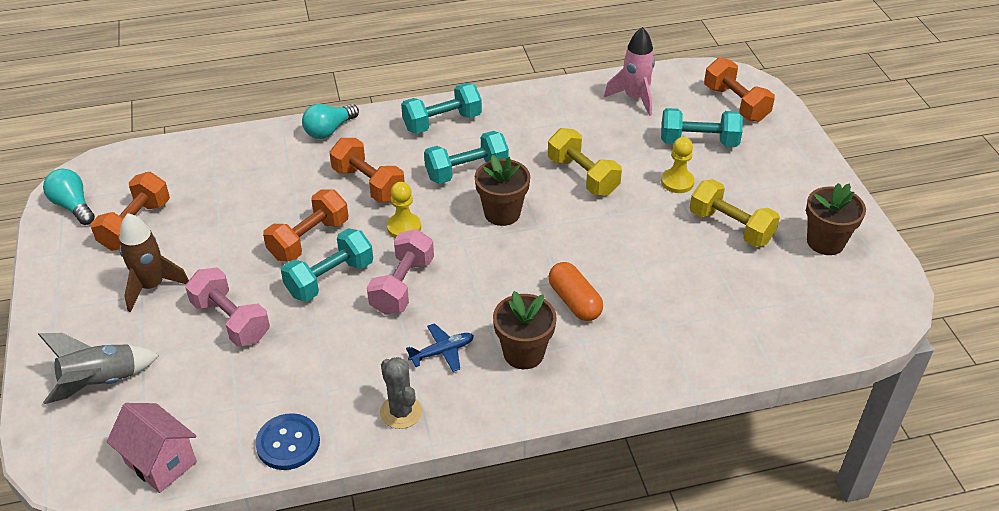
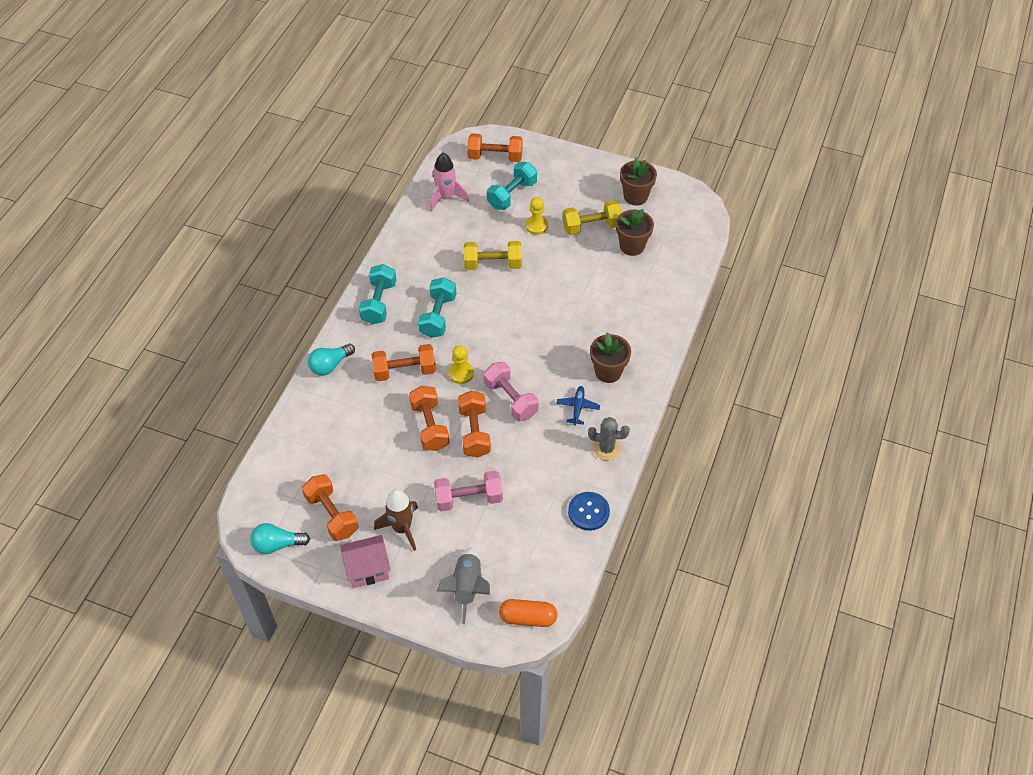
camera: 55 degrees left, 10 degrees up
pink house [107,403,197,493] -> pink house moved to [340,535,390,588]
turquoise dumbbell [281,228,373,302] -> orange dumbbell [458,391,491,458]
turquoise light bulb [302,104,359,139] -> turquoise light bulb turned 60 degrees clockwise [308,344,355,376]
brown flower pot [475,155,530,226] -> brown flower pot moved to [616,209,654,256]
orange capsule [548,262,603,321] -> orange capsule moved to [499,599,557,627]

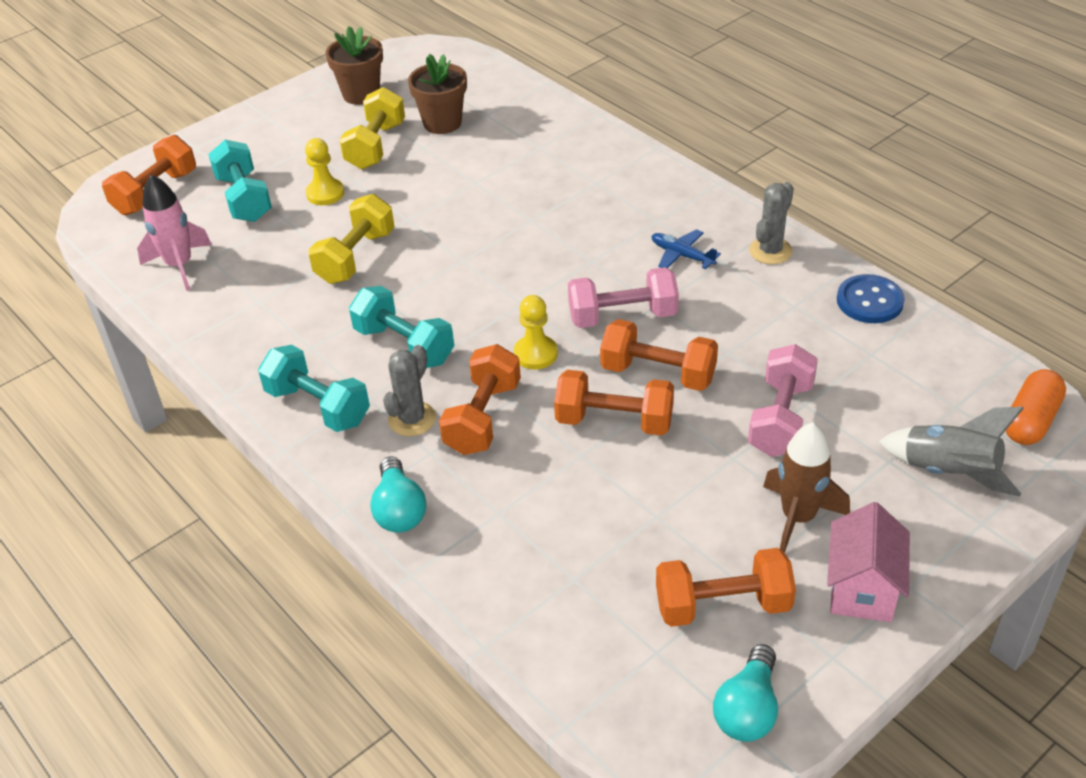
camera: 60 degrees left, 10 degrees down
brown flower pot [590,332,631,383] -> none
none -> grey cactus [383,345,436,436]

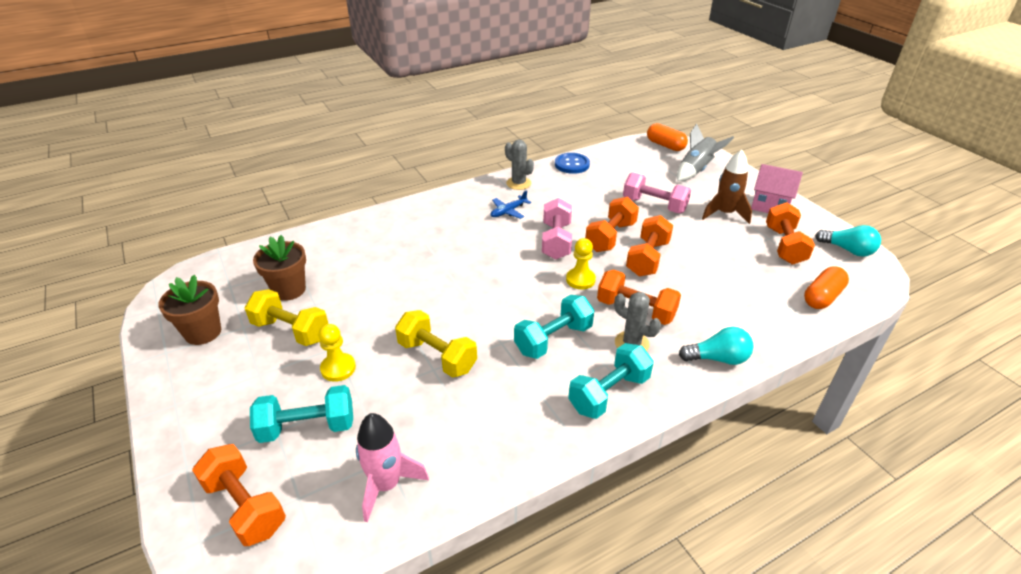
camera: 80 degrees left, 5 degrees down
none -> orange capsule [804,267,849,309]

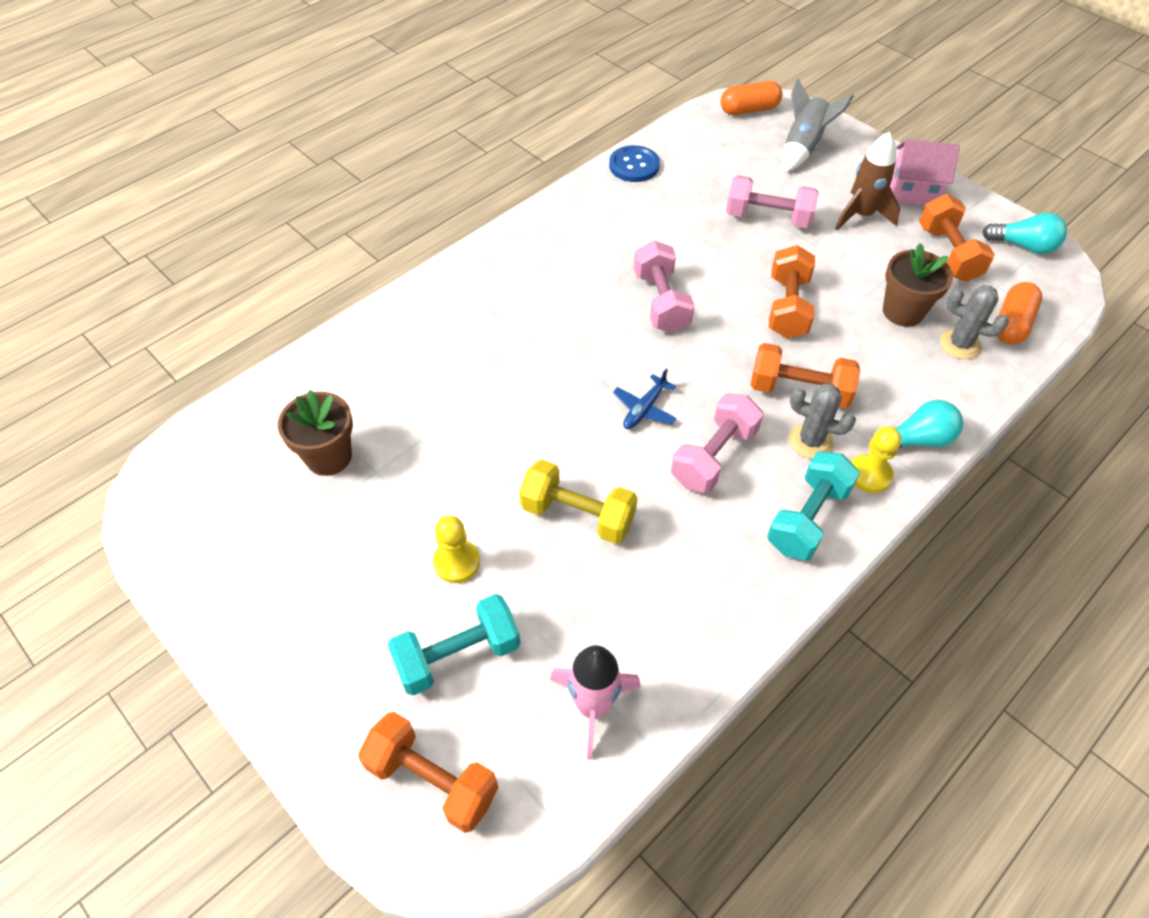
camera: 15 degrees left, 15 degrees up
brown flower pot [159,275,221,345] -> brown flower pot moved to [883,243,953,327]
yellow dumbbell [245,289,328,346] -> none
blue plane [491,190,531,219] -> blue plane moved to [613,369,677,429]
grey cactus [505,140,534,190] -> grey cactus moved to [940,285,1009,359]
turquoise dumbbell [514,295,594,359] -> pink dumbbell [671,393,764,493]
yellow pawn [566,238,596,290] -> yellow pawn moved to [851,426,901,493]
orange dumbbell [585,197,639,252] -> none
orange capsule [647,123,688,151] -> orange capsule turned 45 degrees counterclockwise [721,81,783,115]

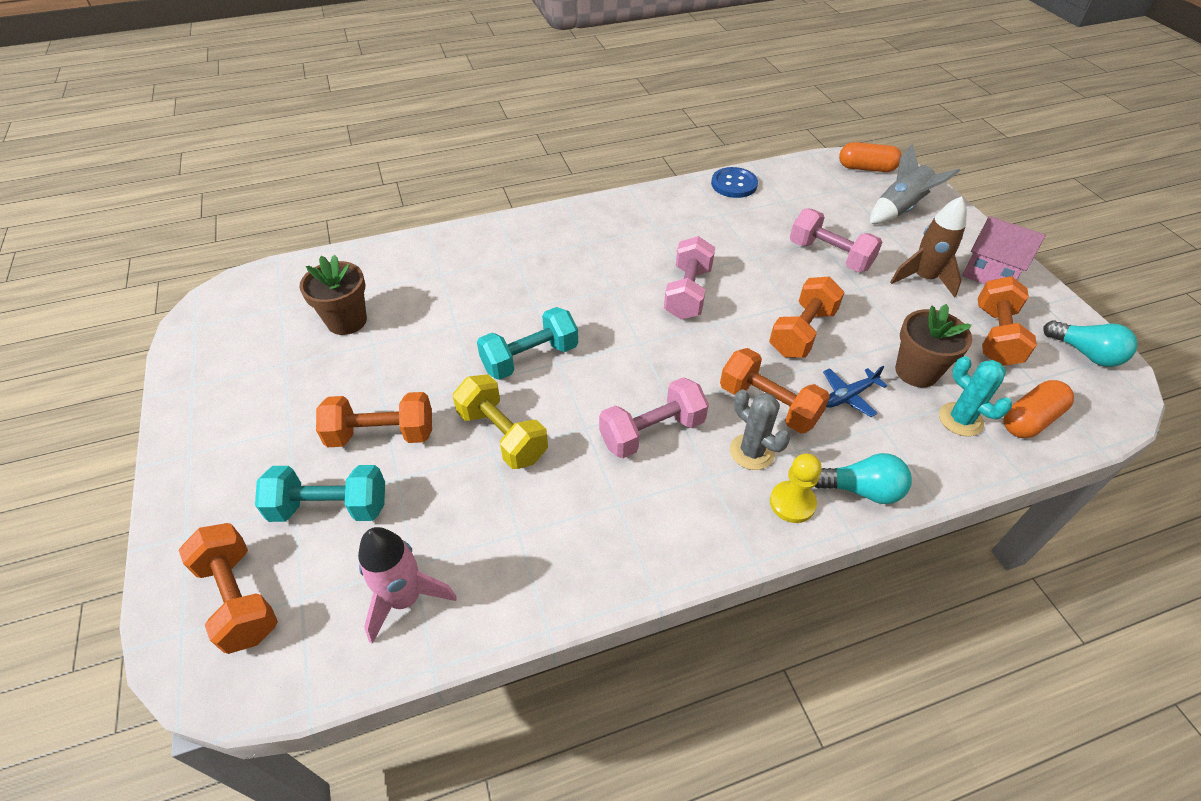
camera: 25 degrees right, 5 degrees down
yellow pawn [433,516,480,583] -> orange dumbbell [316,392,432,447]
blue plane [613,369,677,429] -> blue plane moved to [823,366,887,417]
turquoise dumbbell [767,451,860,560] -> turquoise dumbbell moved to [477,307,578,380]
grey cactus [940,285,1009,359] -> turquoise cactus [939,356,1012,436]

